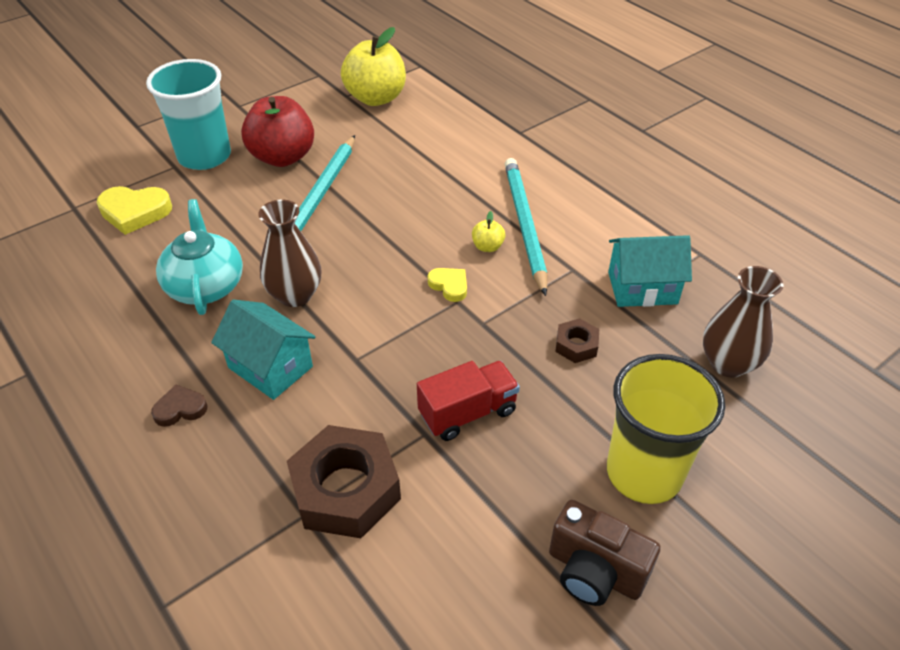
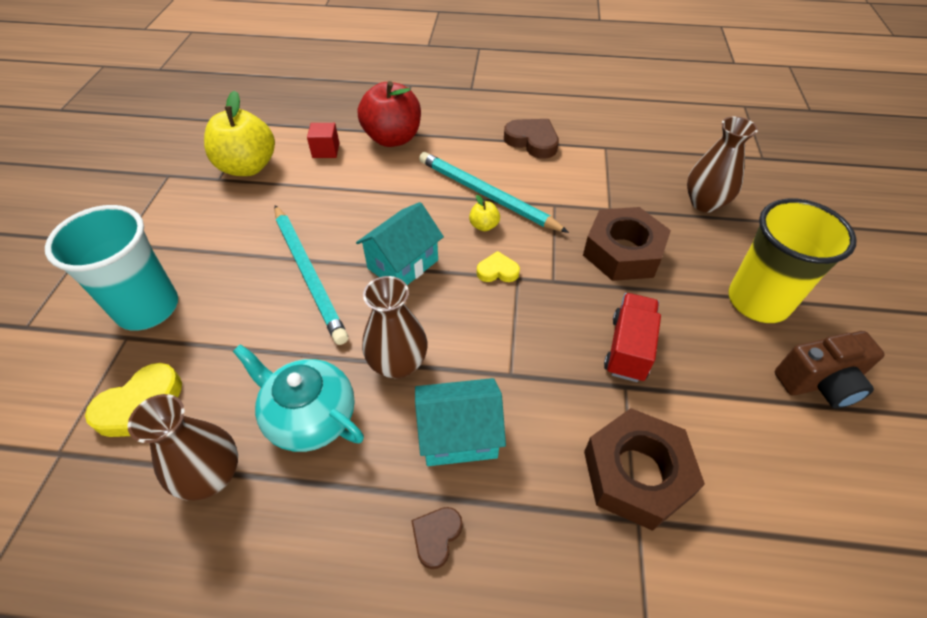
camera: 45 degrees left, 5 degrees up
red apple [241,96,314,167] -> red apple moved to [358,81,421,147]
brown nut [555,318,599,363] -> brown nut [583,207,671,281], size x2.08
turquoise house [608,235,692,307] -> turquoise house moved to [356,202,444,285]
none -> brown vase [127,394,238,501]
none -> red cube [307,123,339,158]
none -> brown heart [504,119,559,159]

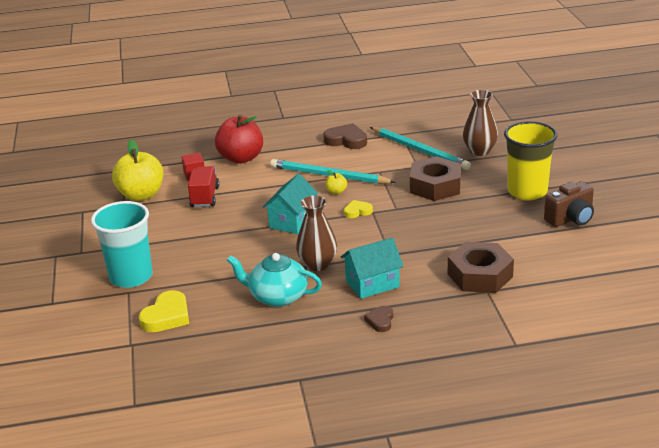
camera: 15 degrees left, 20 degrees down
brown vase [127,394,238,501] -> none
turquoise pencil [275,205,348,345] -> turquoise pencil moved to [370,127,471,170]
red truck [604,293,661,382] -> red truck moved to [188,166,219,207]

